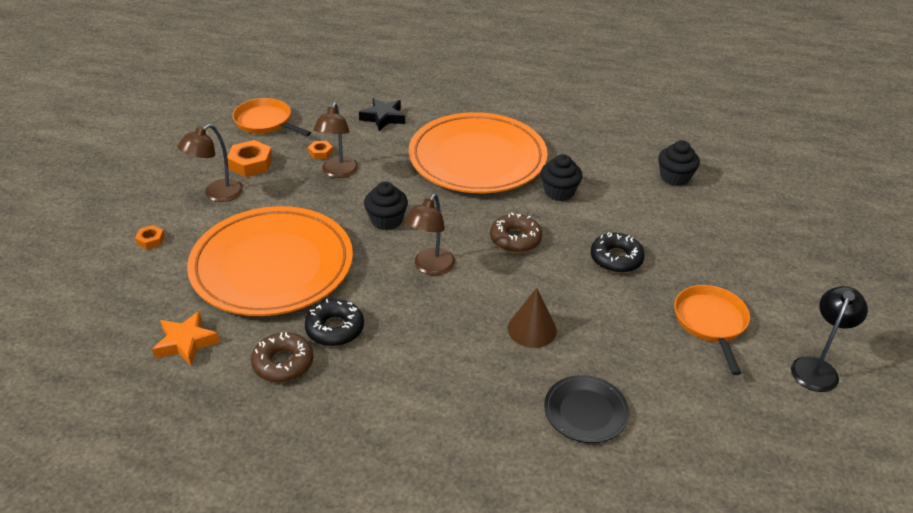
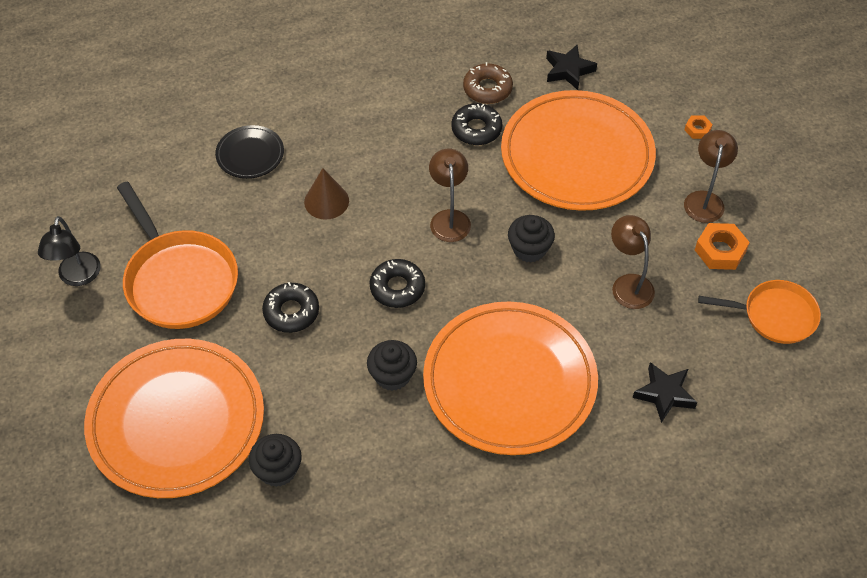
camera: 150 degrees right, 15 degrees up
orange star [152,311,220,366] -> black star [546,45,597,90]
orange nut [308,141,333,160] -> none
brown donut [490,213,542,253] -> black donut [370,259,425,308]
orange pan [674,285,750,375] -> orange pan [117,182,238,329], size x1.58
none -> orange plate [84,339,264,498]

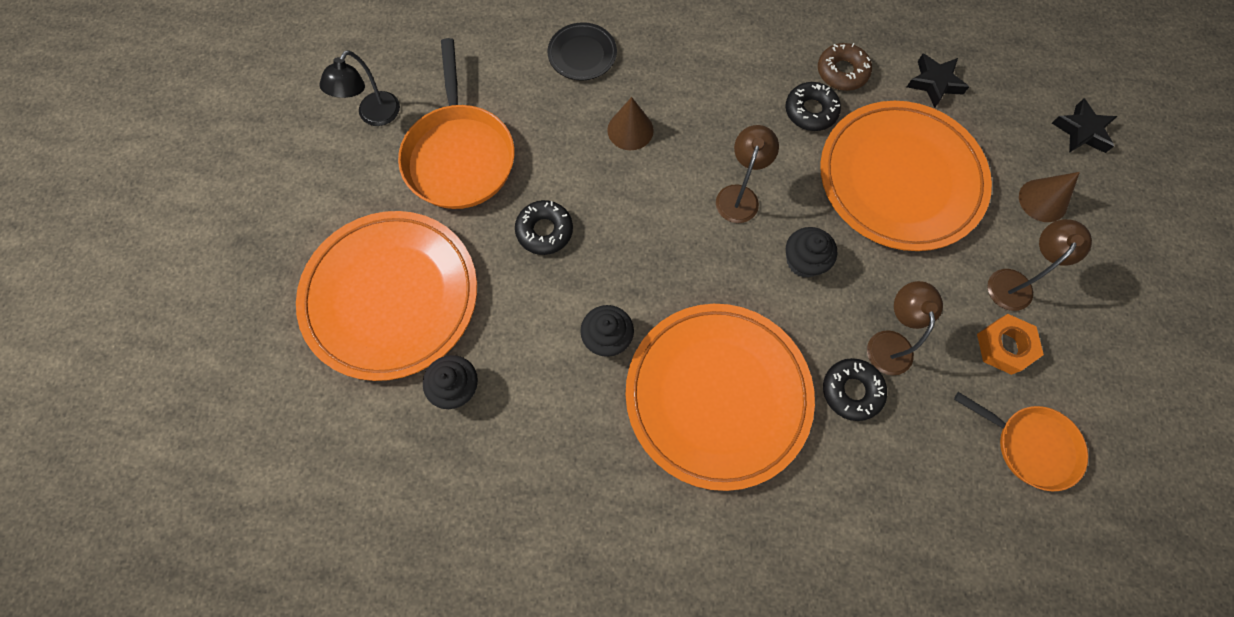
camera: 25 degrees right, 15 degrees up
black donut [370,259,425,308] -> black donut moved to [823,358,887,421]
black star [633,362,698,423] -> black star moved to [1052,98,1118,153]
orange nut [684,116,713,139] -> brown cone [1019,172,1080,222]

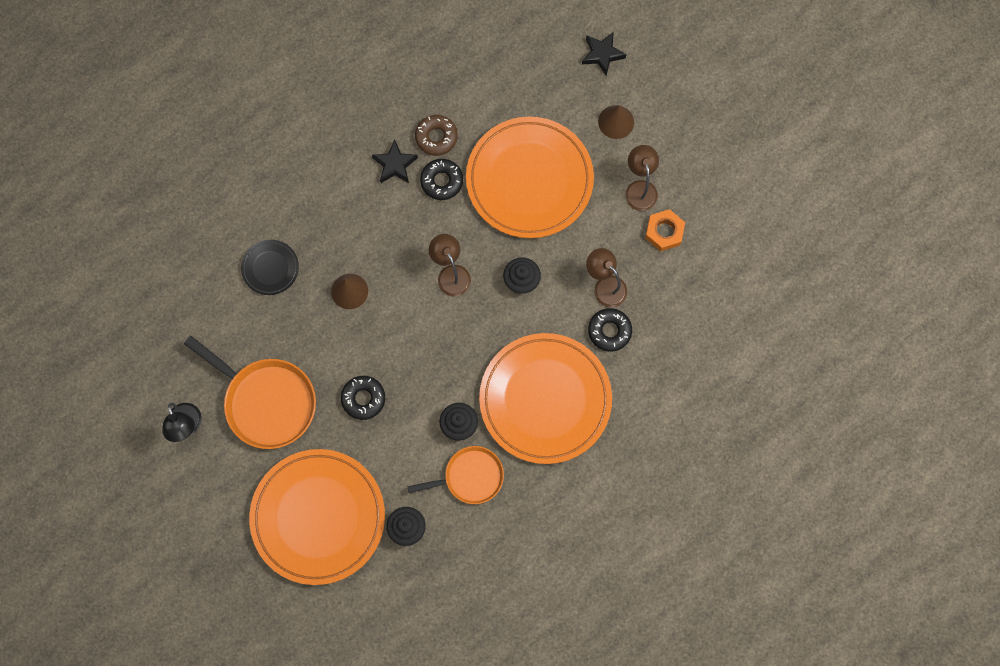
camera: 45 degrees left, 5 degrees up
black star [907,54,969,108] -> black star moved to [372,140,418,183]
orange pan [954,392,1088,491] -> orange pan moved to [407,446,504,504]

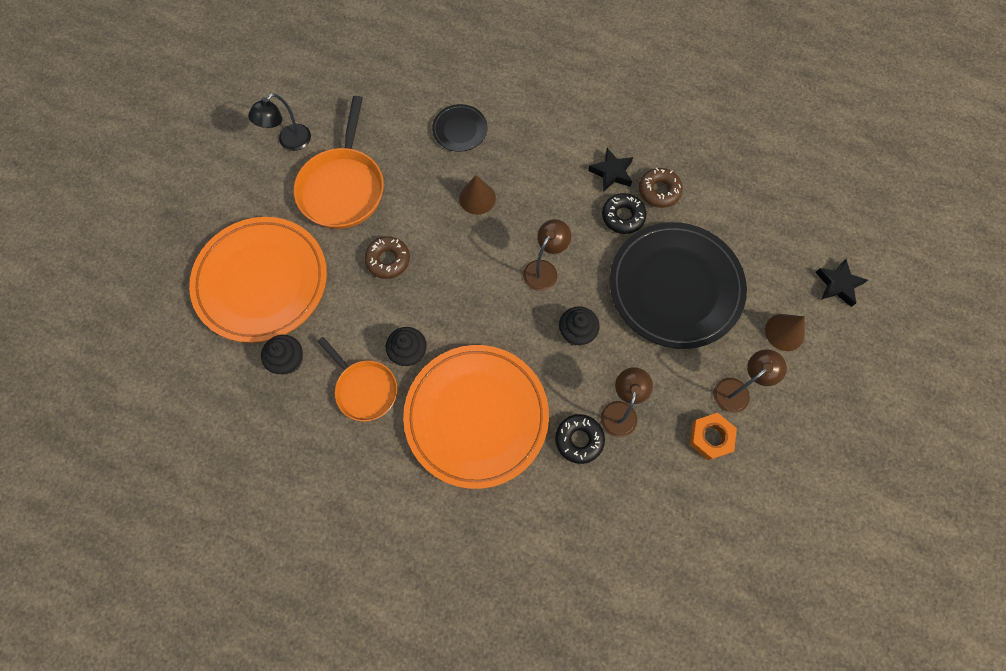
camera: 60 degrees right, 5 degrees down
black donut [341,376,385,420] -> brown donut [364,236,410,279]
orange plate [466,117,594,238] -> black plate [610,222,747,349]

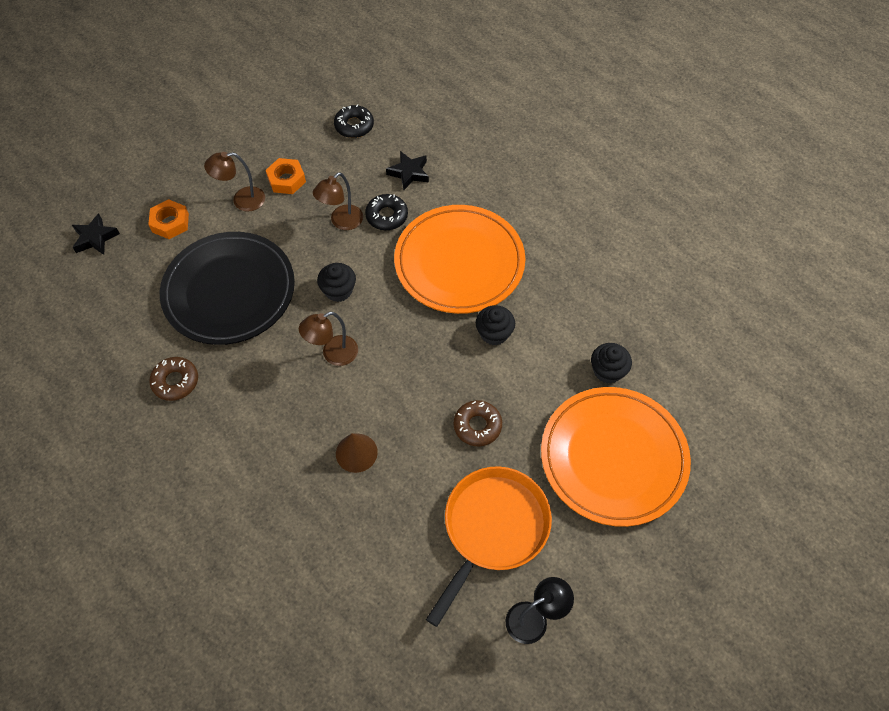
camera: 155 degrees left, 10 degrees down
orange pan [318,337,397,421] -> none
black plate [432,104,487,152] -> none
black star [588,148,633,192] -> black star moved to [386,151,429,190]
black donut [602,193,647,234] -> black donut moved to [334,104,374,138]
brown cone [765,314,805,351] -> orange nut [148,199,189,239]

